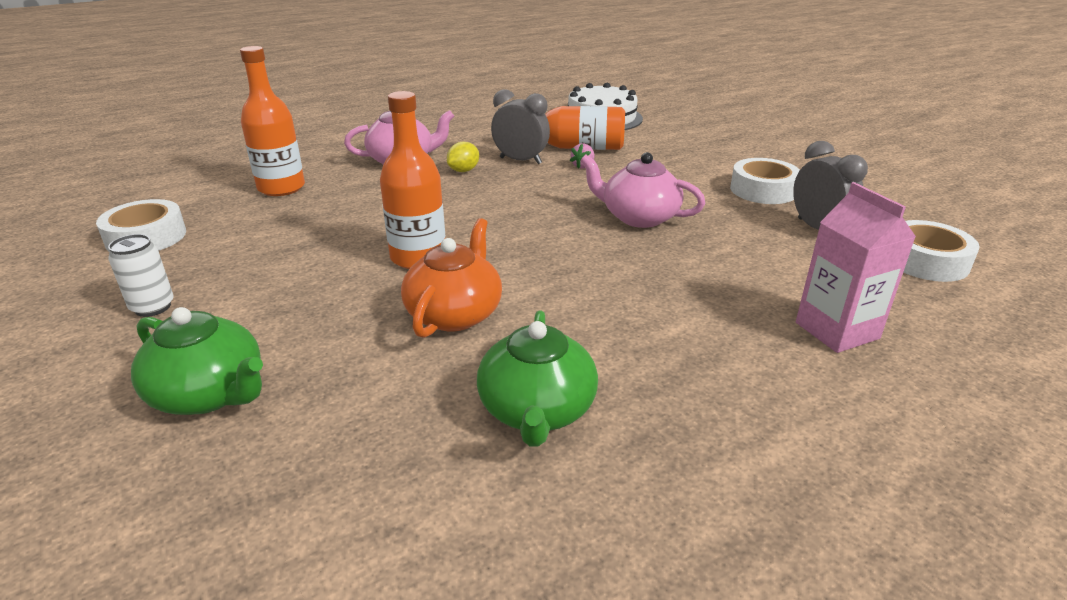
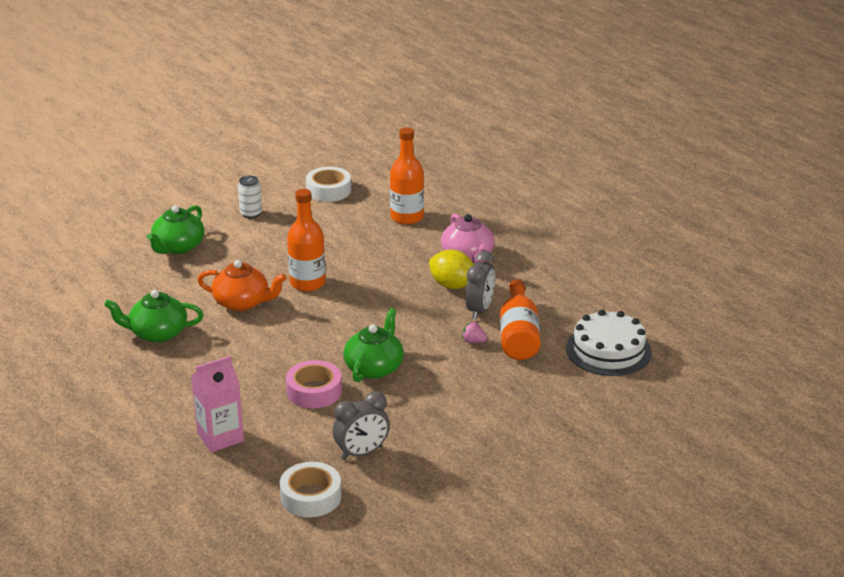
camera: 85 degrees right, 0 degrees up
yellow lemon [447,142,479,172] -> yellow lemon [429,250,474,289], size x1.61
pink teapot [580,152,705,228] -> green teapot [343,308,404,382]
white tape [730,158,800,204] -> none
none -> pink tape [286,360,342,408]

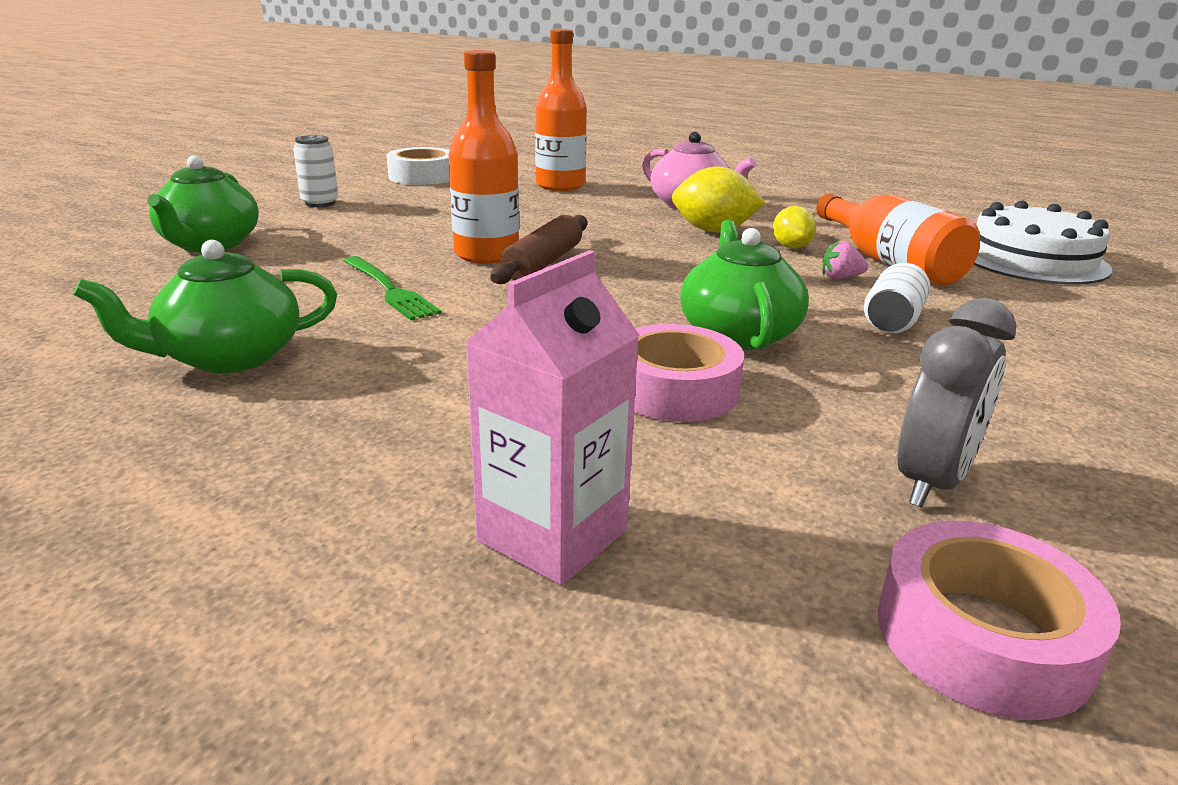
camera: 25 degrees left, 5 degrees down
orange teapot [198,260,287,311] -> green fork [343,256,441,320]
white tape [280,462,341,518] -> pink tape [877,521,1121,720]
grey clock [465,251,495,319] -> yellow lemon [773,206,816,249]
none -> brown rolling pin [491,215,587,284]
none -> white can [864,263,930,333]

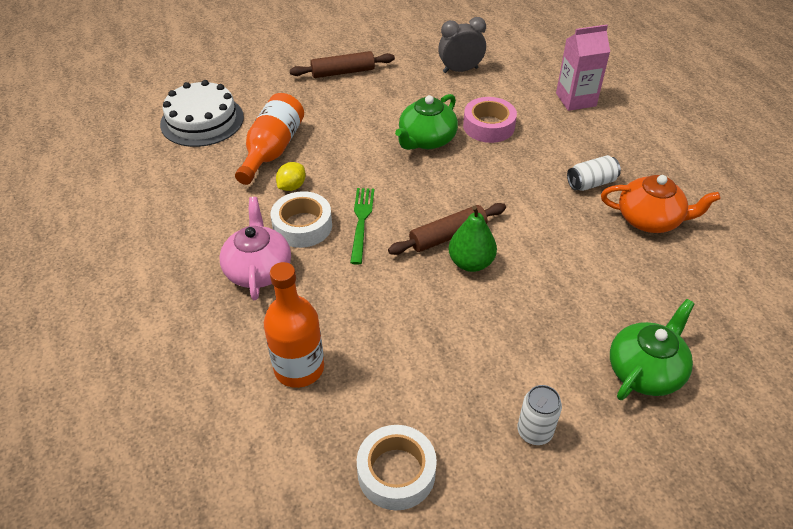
camera: 140 degrees left, 20 degrees up
green teapot [74,240,337,373] -> orange teapot [601,175,721,233]
green fork [343,256,441,320] -> green fork moved to [350,188,374,264]
orange bottle [448,50,519,264] -> green pear [449,206,497,272]
yellow lemon [672,167,765,232] -> white tape [271,191,332,248]
pink strawberry [822,240,868,279] -> none
white can [864,263,930,333] -> white can moved to [567,155,621,191]
pink tape [877,521,1121,720] -> none
none -> brown rolling pin [290,51,395,78]

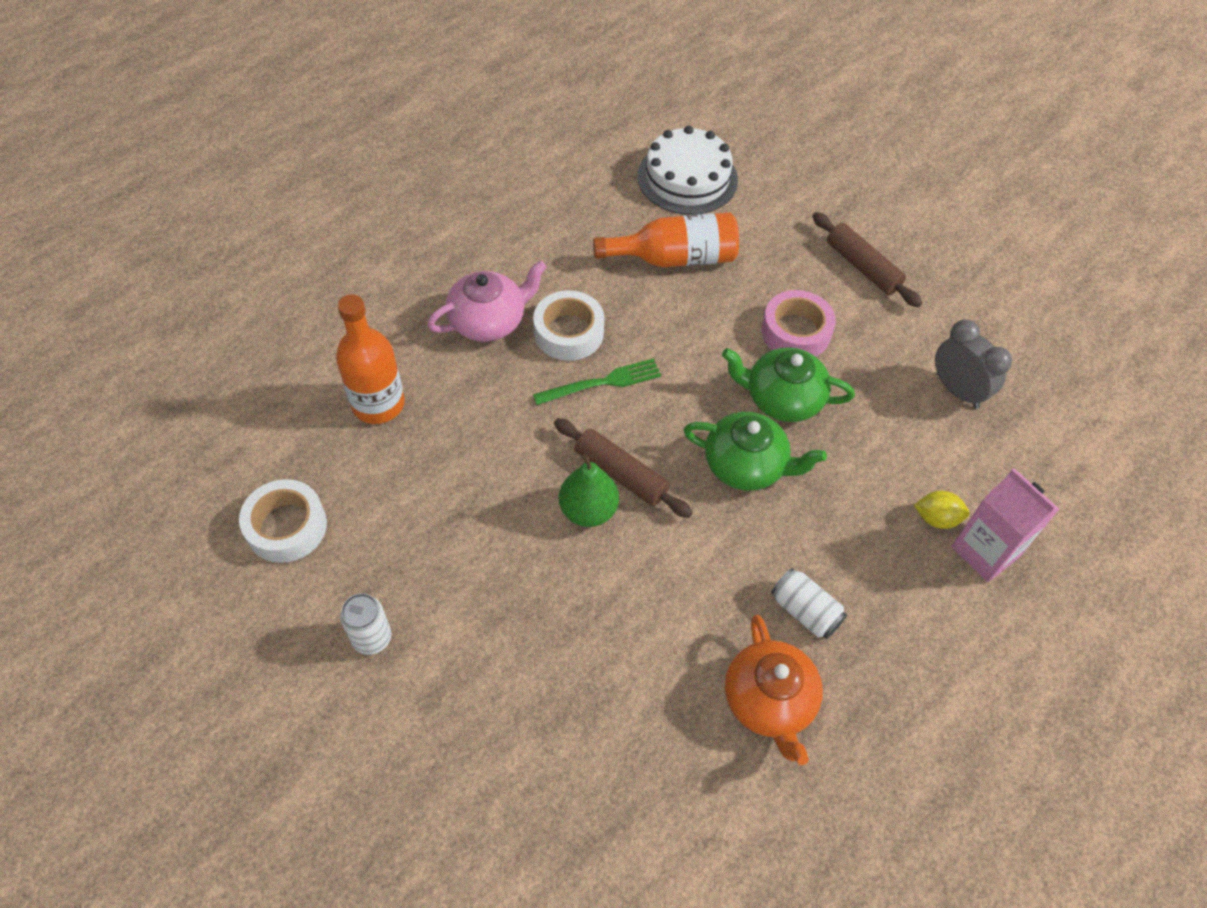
camera: 65 degrees right, 10 degrees up
yellow lemon [276,162,306,191] -> yellow lemon moved to [914,491,970,529]
pink tape [463,97,517,143] -> pink tape moved to [761,290,836,357]
green teapot [610,299,695,400] -> green teapot moved to [684,412,827,491]

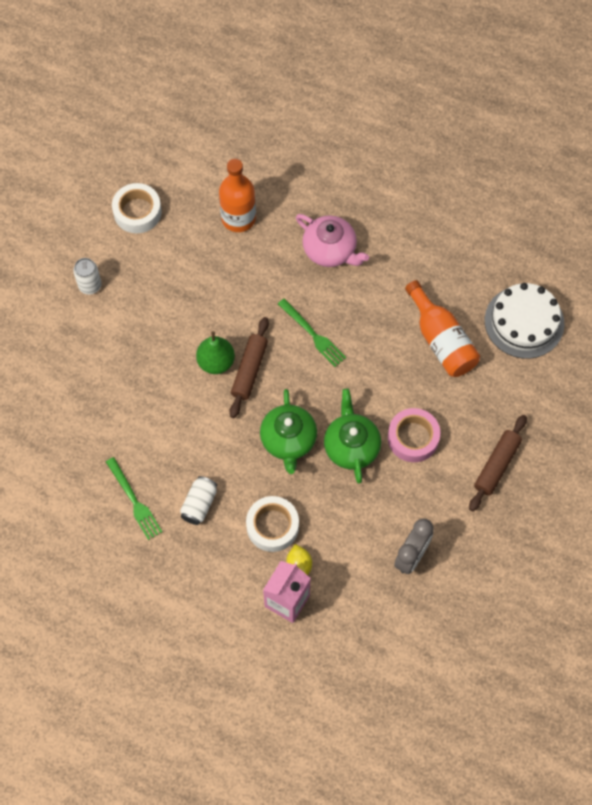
camera: 70 degrees right, 10 degrees up
white tape [533,290,605,361] -> white tape moved to [246,496,299,552]
orange teapot [725,615,823,765] -> green fork [106,457,162,540]

